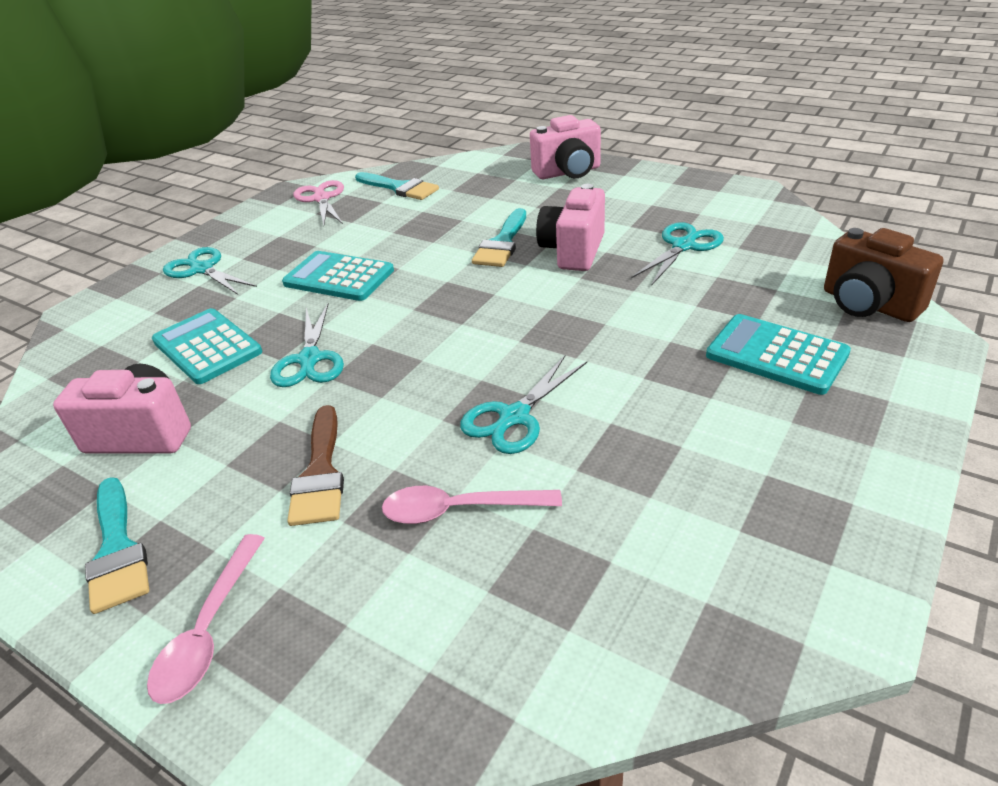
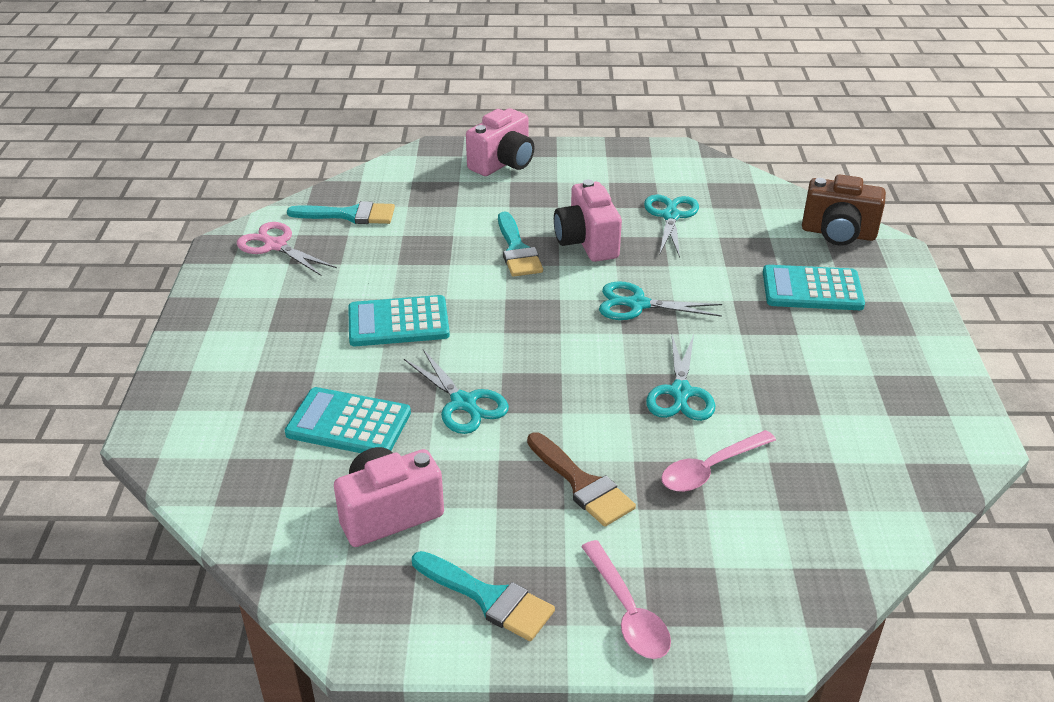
camera: 35 degrees left, 0 degrees up
turquoise scissors [163,247,257,295] -> turquoise scissors moved to [599,281,722,320]

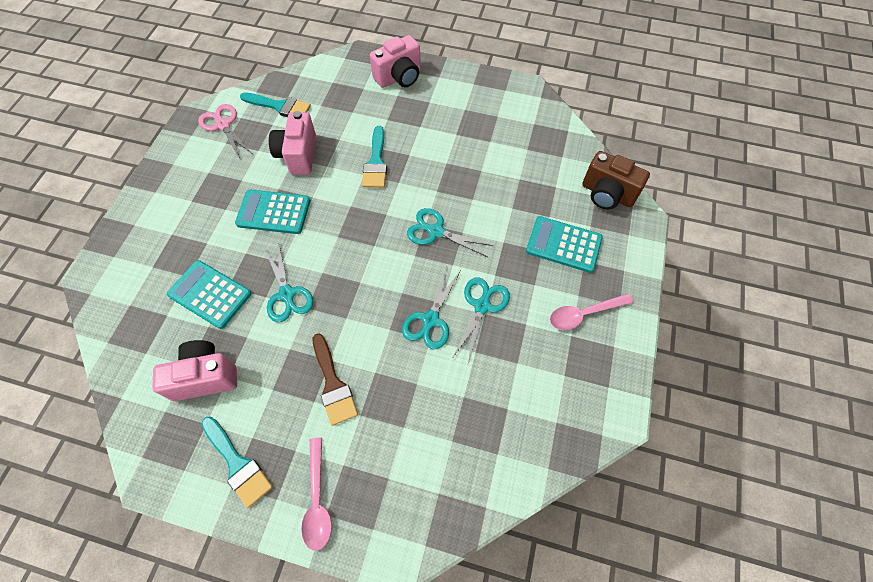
camera: 15 degrees right, 25 degrees up
pink camera [554,179,622,262] -> pink camera moved to [269,111,316,175]
turquoise scissors [644,194,699,258] -> turquoise scissors moved to [453,277,510,364]
pink spoon [661,430,776,492] -> pink spoon moved to [550,293,634,330]

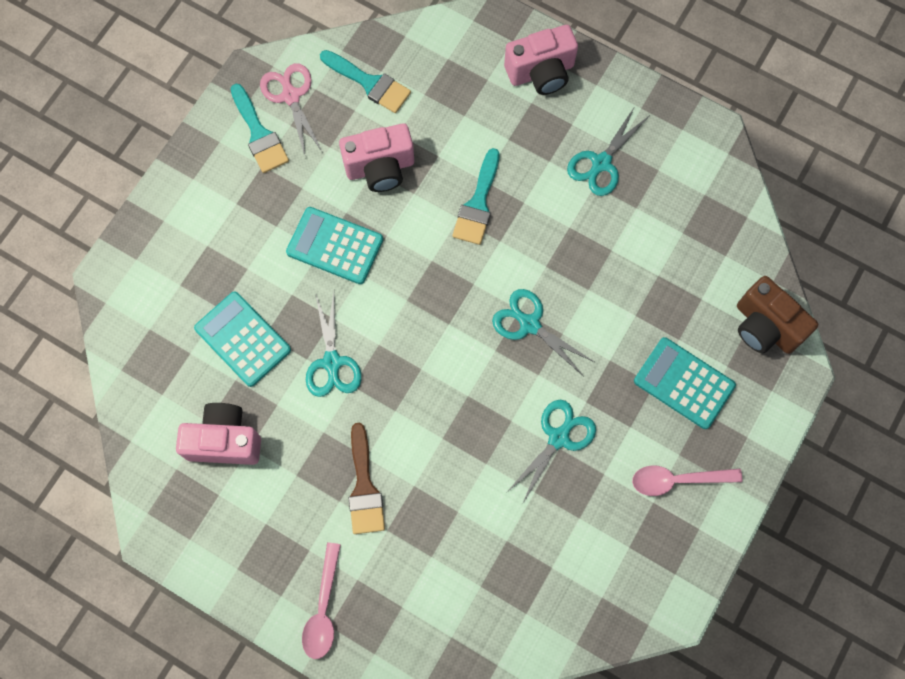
camera: 15 degrees right, 10 degrees up
turquoise brush [201,417,273,508] -> turquoise brush moved to [231,84,289,173]
pink camera [269,111,316,175] -> pink camera turned 120 degrees counterclockwise [339,123,414,192]
turquoise scissors [402,266,461,349] -> turquoise scissors moved to [567,106,650,196]

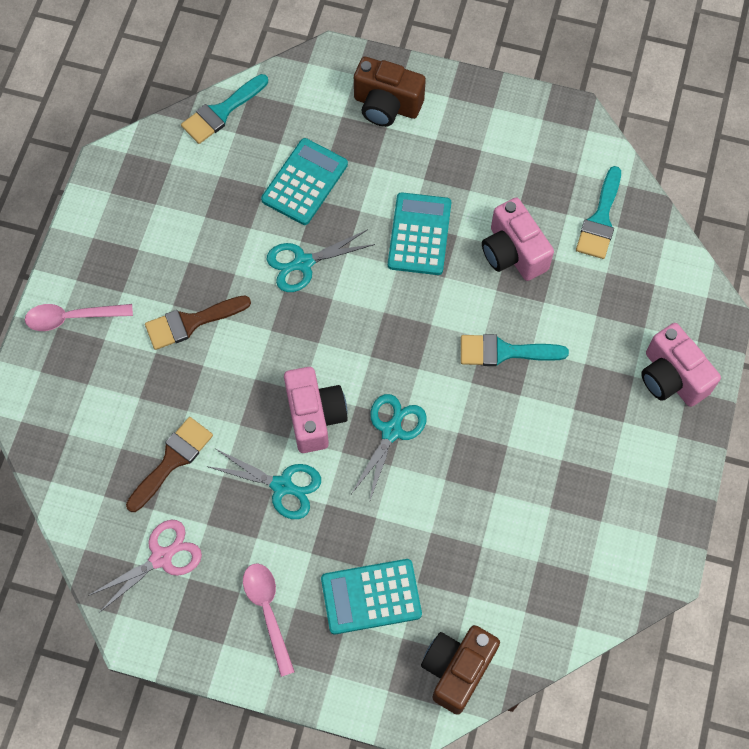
camera: 75 degrees right, 5 degrees down
pink camera [176,403,261,465] -> pink camera moved to [284,367,348,453]
turquoise brush [231,84,289,173] -> turquoise brush moved to [181,74,268,144]
pink scissors [260,63,322,155] -> pink scissors moved to [88,520,202,613]
turquoise scissors [567,106,650,196] -> none
turquoise calculator [634,337,736,429] -> turquoise calculator turned 120 degrees counterclockwise [321,559,422,634]
none -> brown brush [126,417,213,512]
none -> brown camera [354,57,426,127]

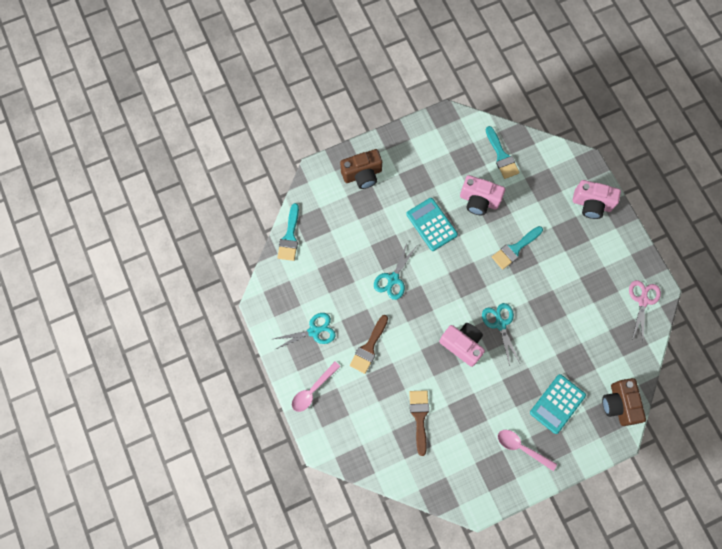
camera: 40 degrees left, 5 degrees up
pink scissors [88,520,202,613] -> pink scissors moved to [629,280,661,342]
turquoise scissors [207,449,321,519] -> turquoise scissors moved to [273,313,336,350]
turquoise calculator [261,138,348,225] -> none

